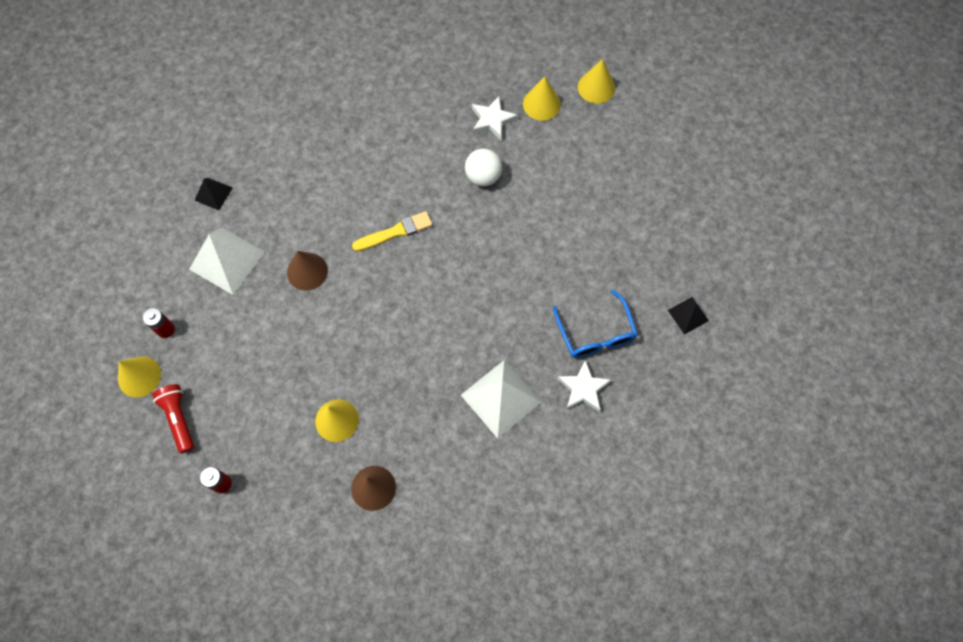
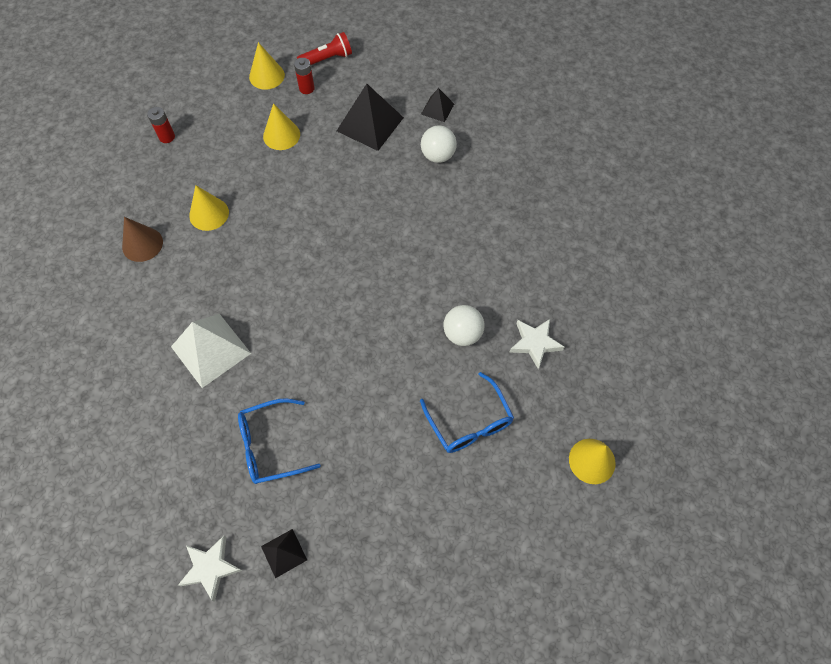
camera: 90 degrees right, 5 degrees down
red flashlight [152,384,194,453] -> red flashlight moved to [297,32,352,65]
white pyramid [189,227,265,295] -> black pyramid [337,84,404,151]
brown cone [287,251,328,291] -> none
yellow brush [352,211,432,252] -> none
yellow cone [523,77,561,121] -> yellow cone moved to [263,103,300,150]
white star [557,360,611,412] -> white star moved to [178,536,243,602]
none -> blue glasses [420,372,514,453]
none -> white ball [421,125,457,163]

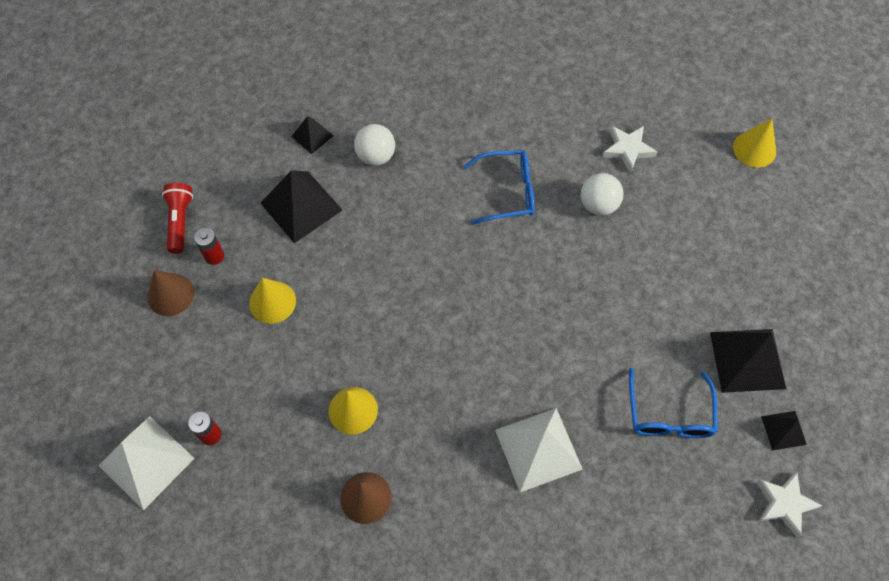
camera: 70 degrees left, 0 degrees up
yellow cone [249,42,285,90] -> brown cone [147,270,194,316]
blue glasses [420,372,514,453] -> blue glasses moved to [463,150,535,225]
none -> white pyramid [99,416,195,510]
none -> black pyramid [710,329,786,393]

